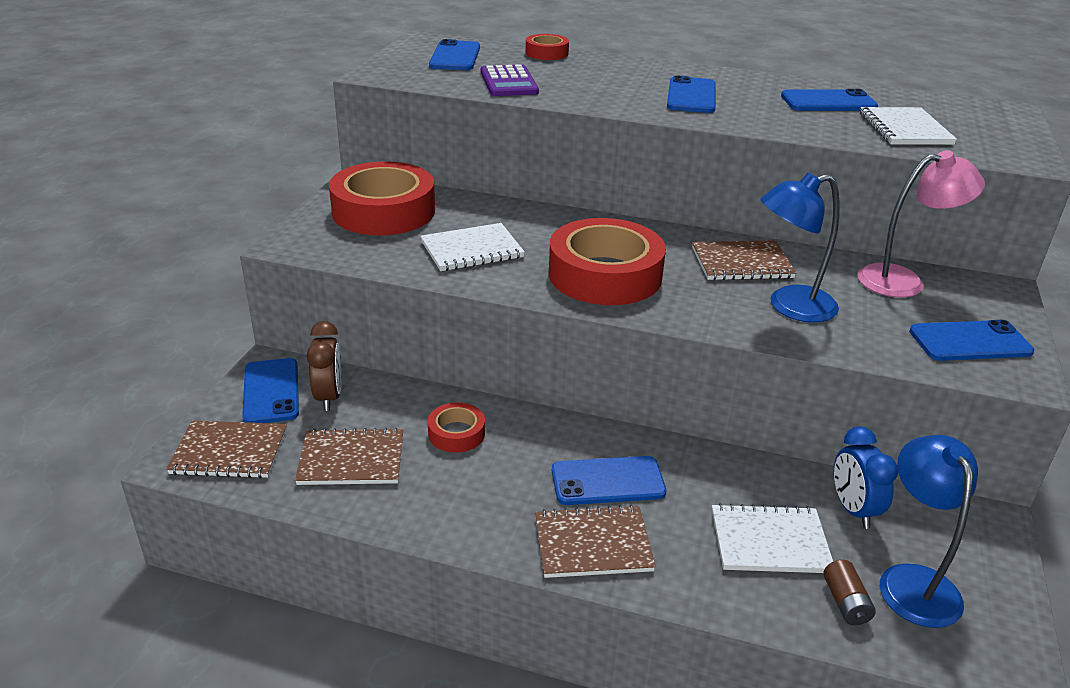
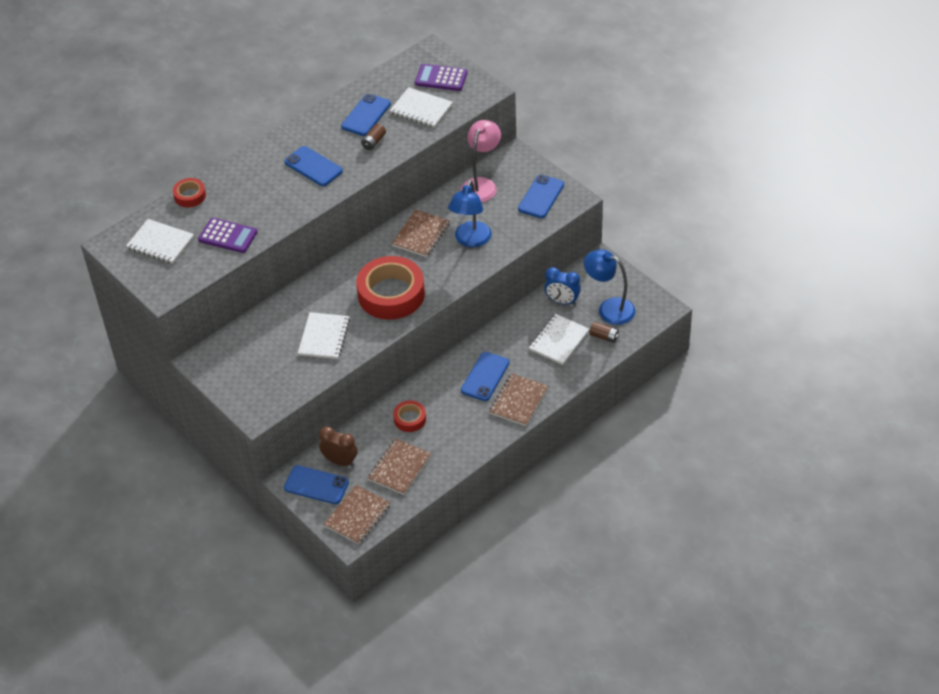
camera: 55 degrees left, 15 degrees up
red tape [329,161,435,235] -> none
blue phone [429,39,480,70] -> white notebook [126,219,194,264]
none -> brown battery [361,124,386,150]
none -> purple calculator [415,64,468,91]

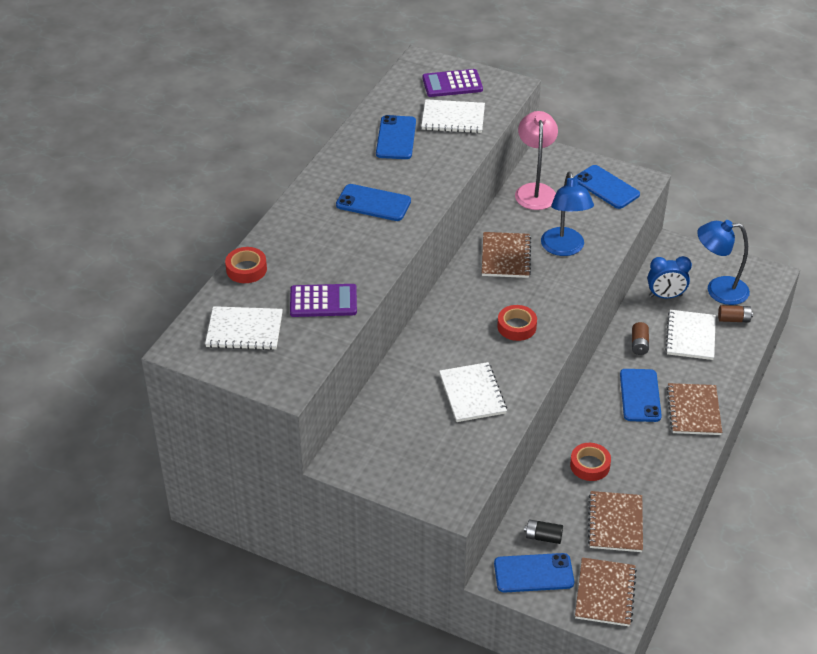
camera: 25 degrees left, 5 degrees down
brown clock [319,426,358,467] -> black battery [524,519,563,544]
red tape [356,256,425,320] -> red tape [497,305,537,341], size x0.48
brown battery [361,124,386,150] -> brown battery moved to [632,322,649,355]
blue phone [518,175,564,218] -> blue phone turned 45 degrees counterclockwise [574,165,640,209]

